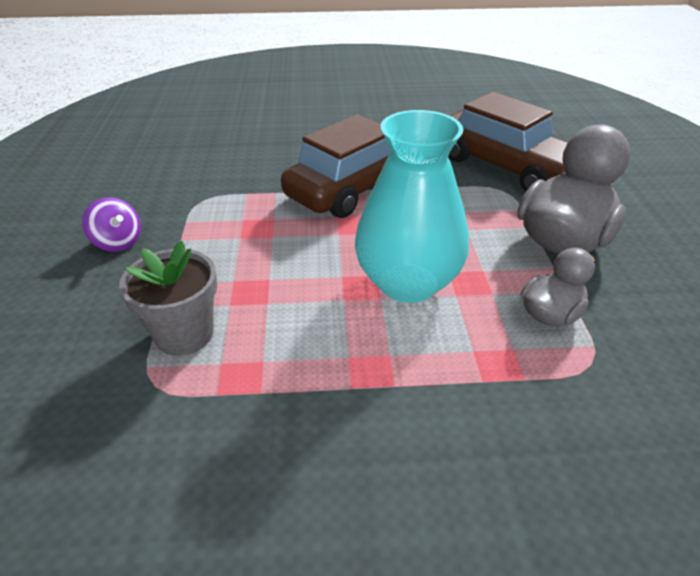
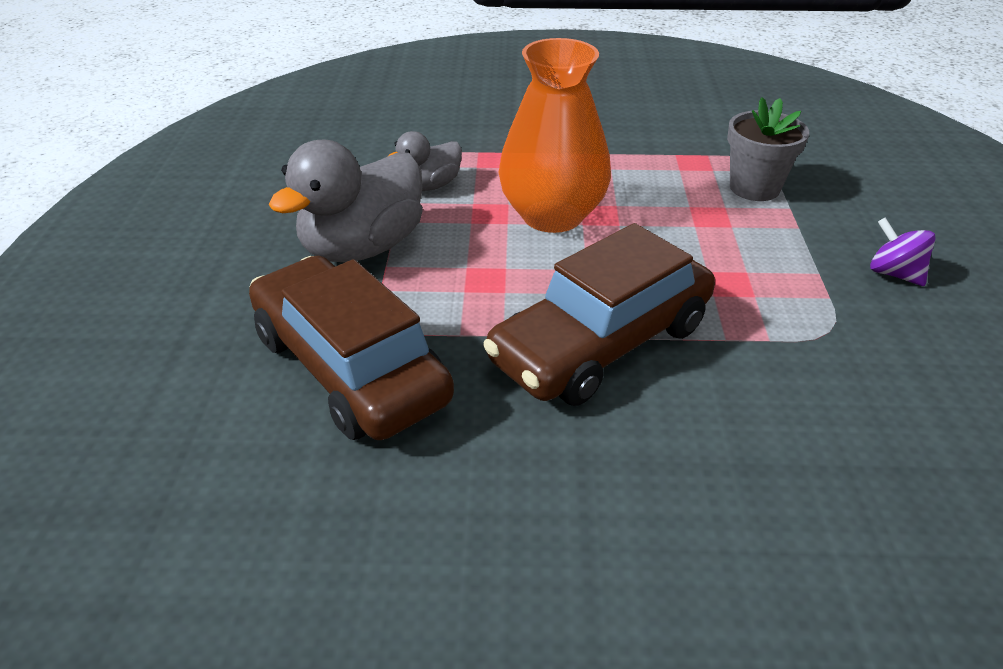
camera: 175 degrees left, 0 degrees up
turquoise vase [355,110,469,303] -> orange vase [498,38,611,233]

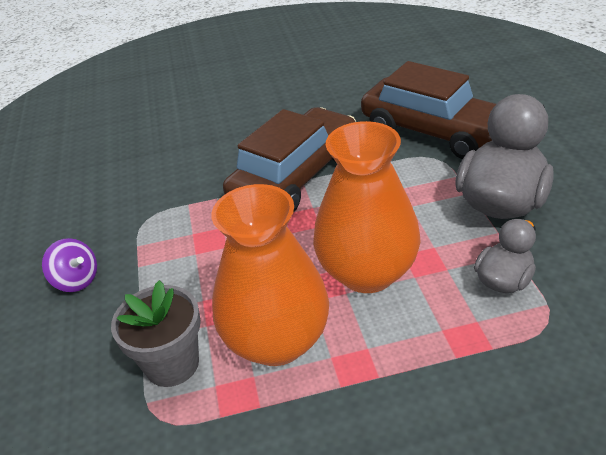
camera: 170 degrees right, 0 degrees up
none -> orange vase [211,184,329,366]

